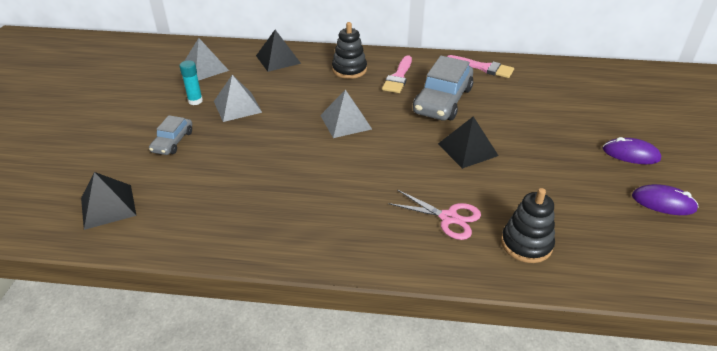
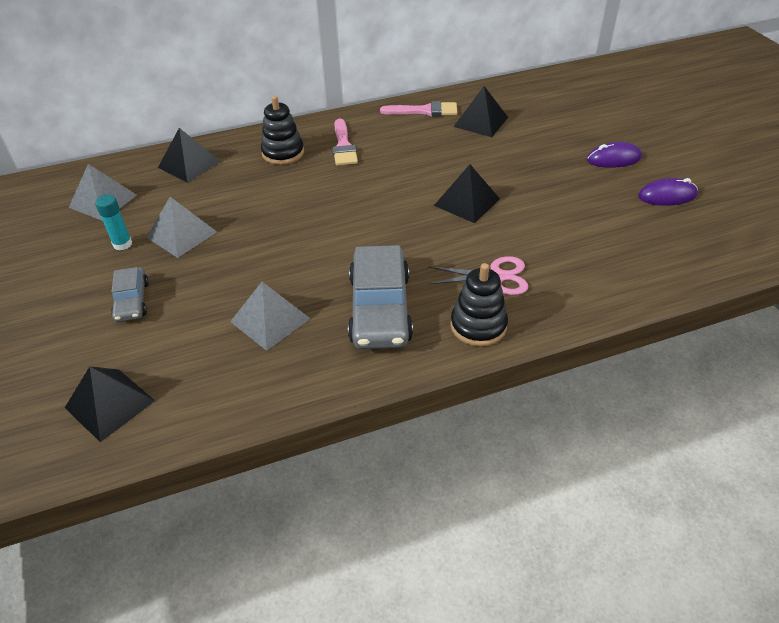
camera: 25 degrees left, 5 degrees up
grey pyramid [320,90,372,138] -> grey pyramid moved to [230,282,311,351]
grey car [413,56,473,120] -> grey car moved to [348,245,413,349]
black stacking toy [501,188,555,263] -> black stacking toy moved to [450,263,508,347]
none -> black pyramid [453,86,508,137]

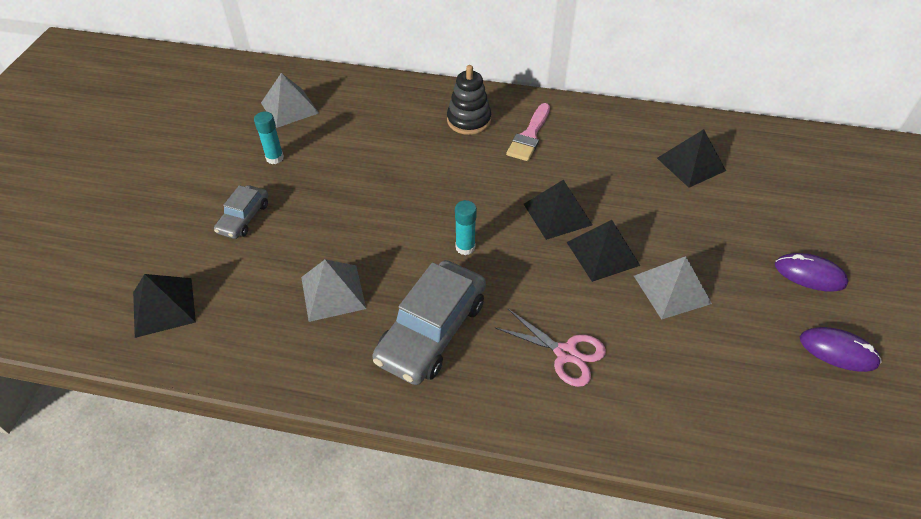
camera: 30 degrees right, 5 degrees up
grey pyramid [146,197,217,258] -> grey pyramid moved to [634,256,712,320]
black pyramid [158,128,221,183] -> black pyramid moved to [524,180,593,240]
pink brush [380,101,458,116] -> none
black stacking toy [450,263,508,347] -> none
none -> turquoise glue stick [455,200,477,255]

